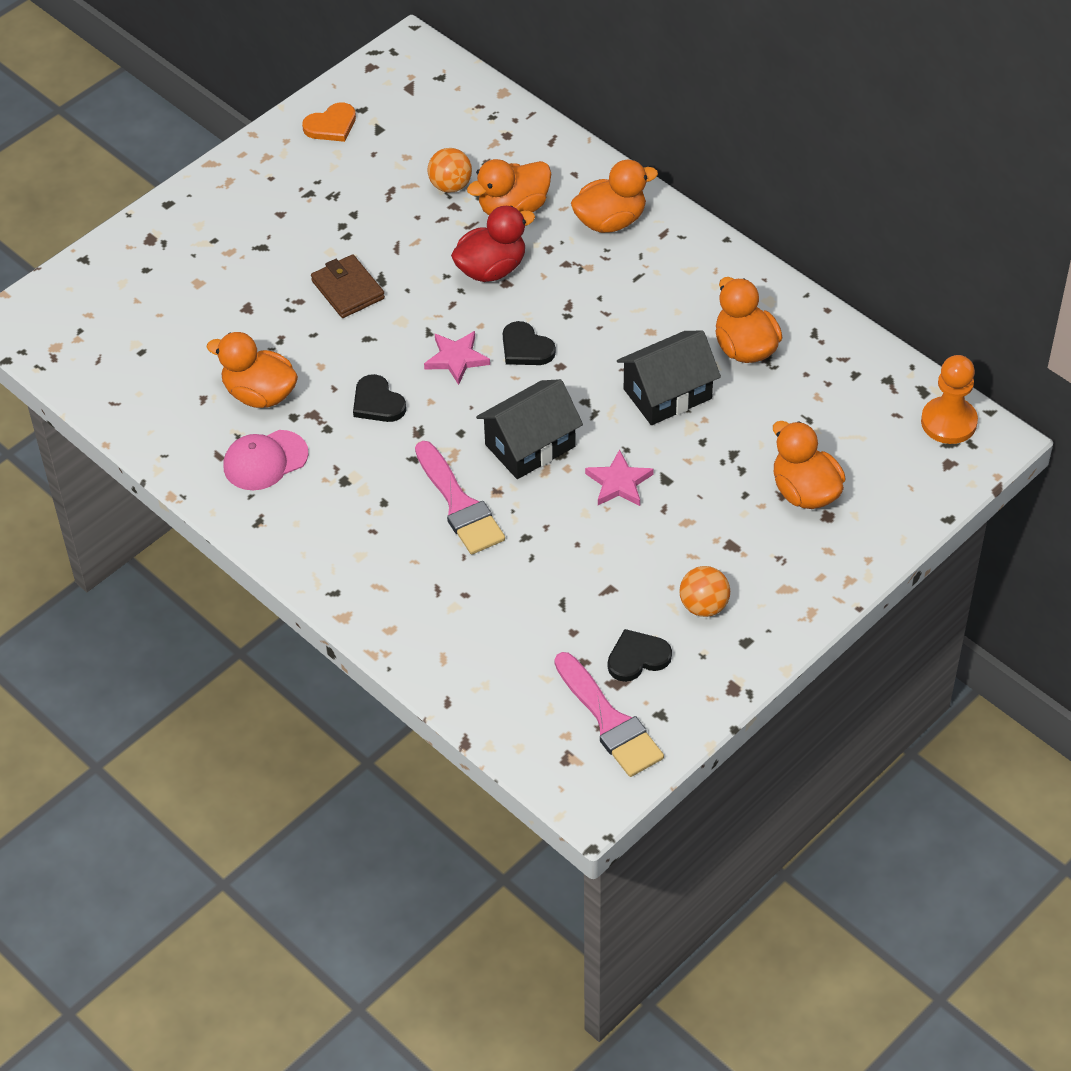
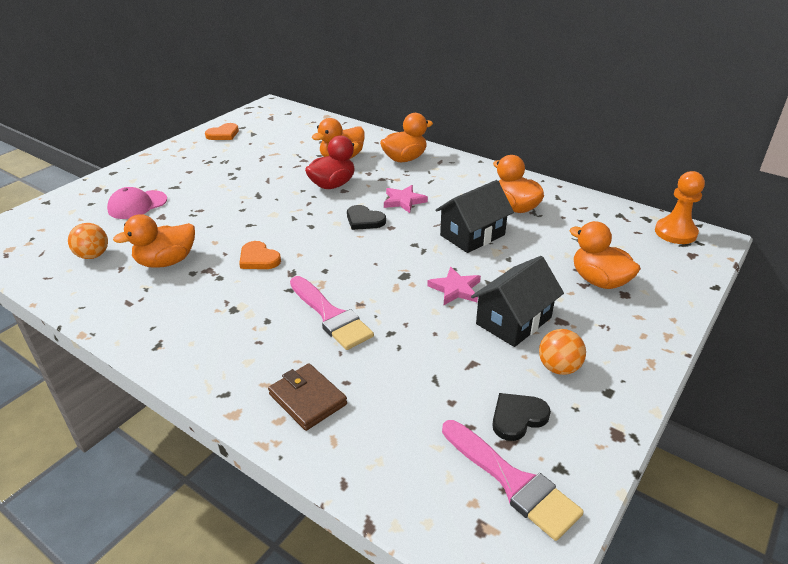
camera: 10 degrees left, 15 degrees down
orange duck [207,332,298,408] -> orange duck turned 45 degrees counterclockwise [113,214,195,268]
pink cap [223,430,309,490] -> pink cap moved to [107,187,167,219]
brown wallet [311,254,385,318] -> brown wallet moved to [268,363,347,431]
black heart [353,374,406,422] -> orange heart [239,241,281,269]
pink star [424,331,490,385] -> pink star moved to [384,185,428,213]
orange ball [427,148,472,193] -> orange ball moved to [68,223,108,259]
black house [476,379,583,479] -> black house moved to [471,256,564,347]

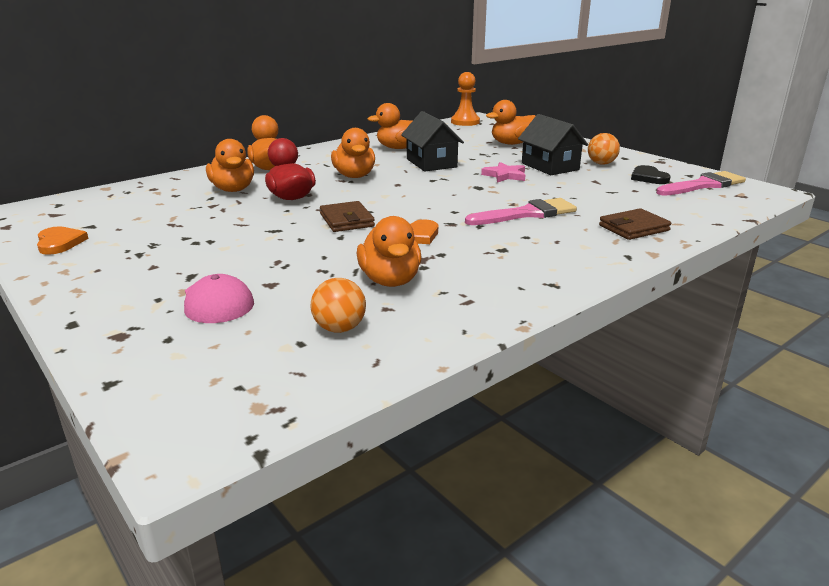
camera: 75 degrees left, 10 degrees down
black heart [347,205,386,230] -> none
pink star [384,185,428,213] -> orange duck [331,128,375,178]
none -> brown wallet [320,201,375,232]

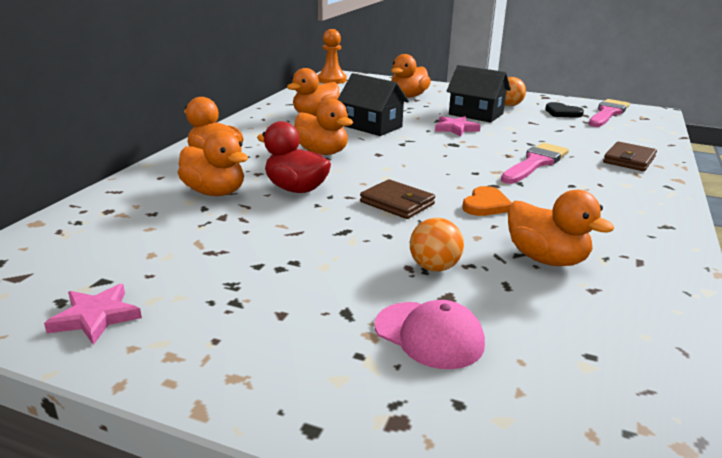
camera: 30 degrees left, 0 degrees up
orange heart [37,226,89,255] -> pink star [44,284,142,345]
orange ball [311,278,366,333] -> orange ball moved to [410,218,464,272]

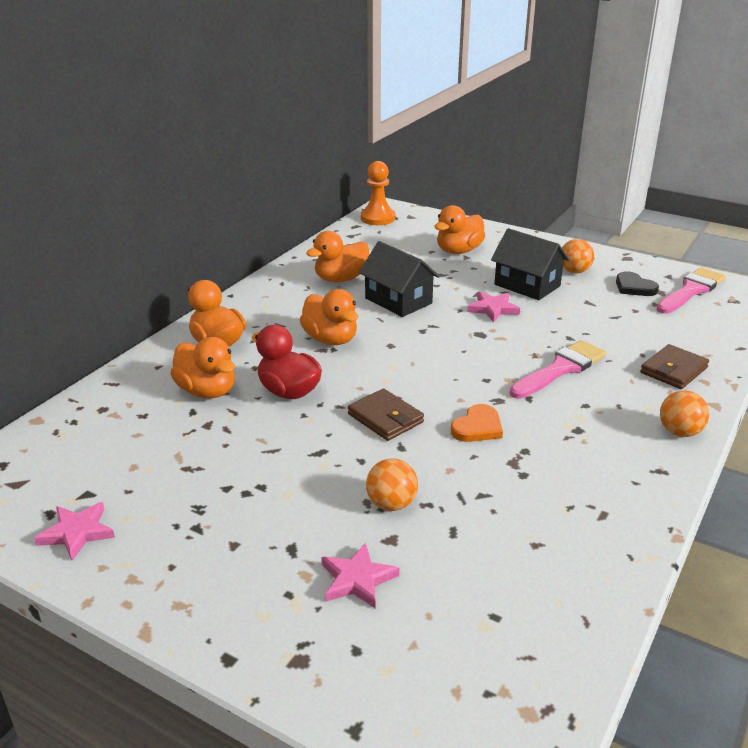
camera: 10 degrees right, 5 degrees up
pink cap [375,300,485,369] -> pink star [321,543,399,609]
orange duck [508,190,614,266] -> none
none -> orange ball [660,391,709,437]

